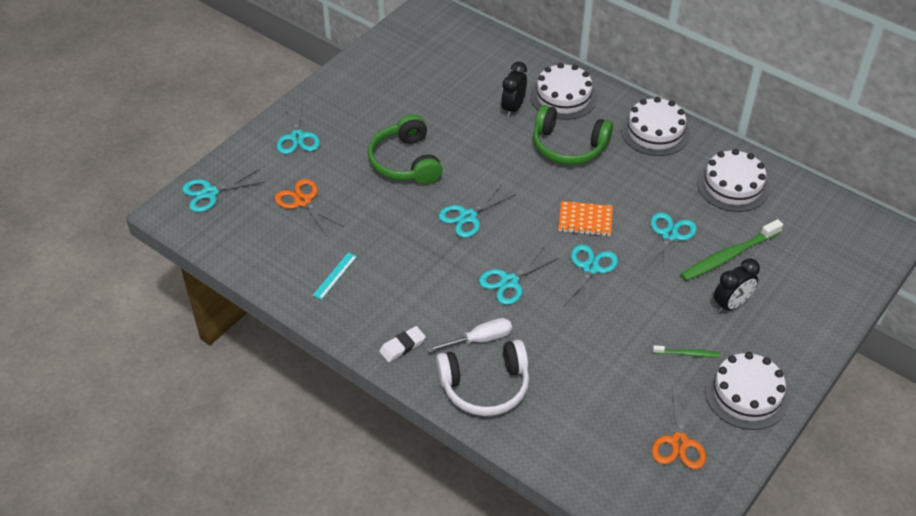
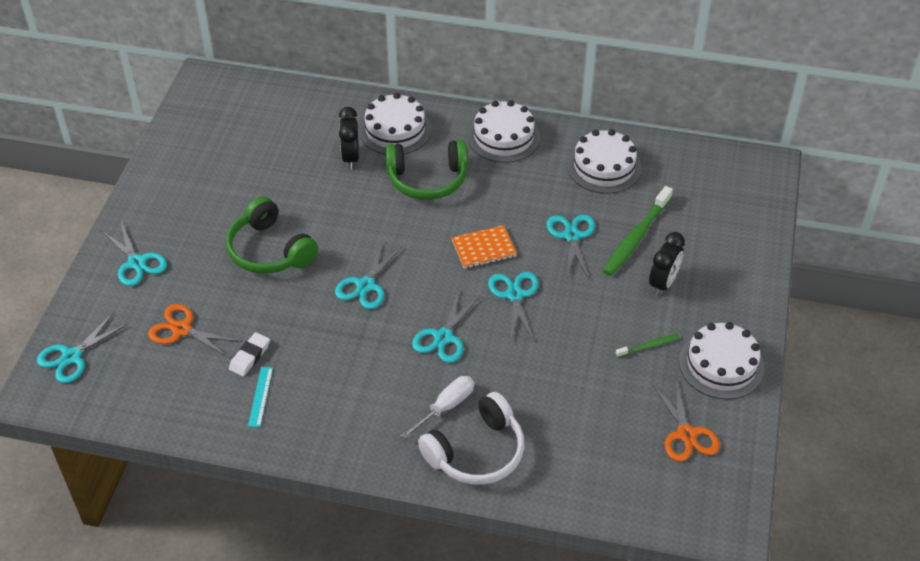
camera: 25 degrees left, 0 degrees up
white eraser [379,326,426,362] -> white eraser moved to [229,332,270,376]

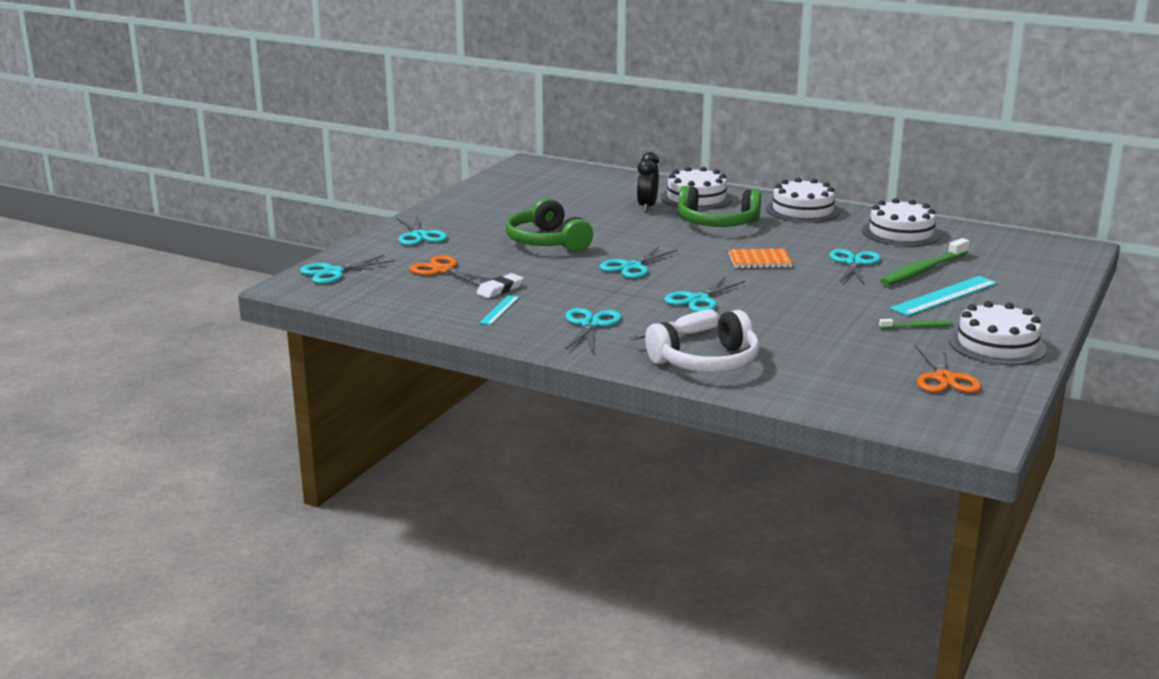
camera: 15 degrees right, 25 degrees down
turquoise scissors [488,272,539,343] -> turquoise scissors moved to [565,308,622,351]
black clock [649,232,685,296] -> turquoise ruler [890,276,998,316]

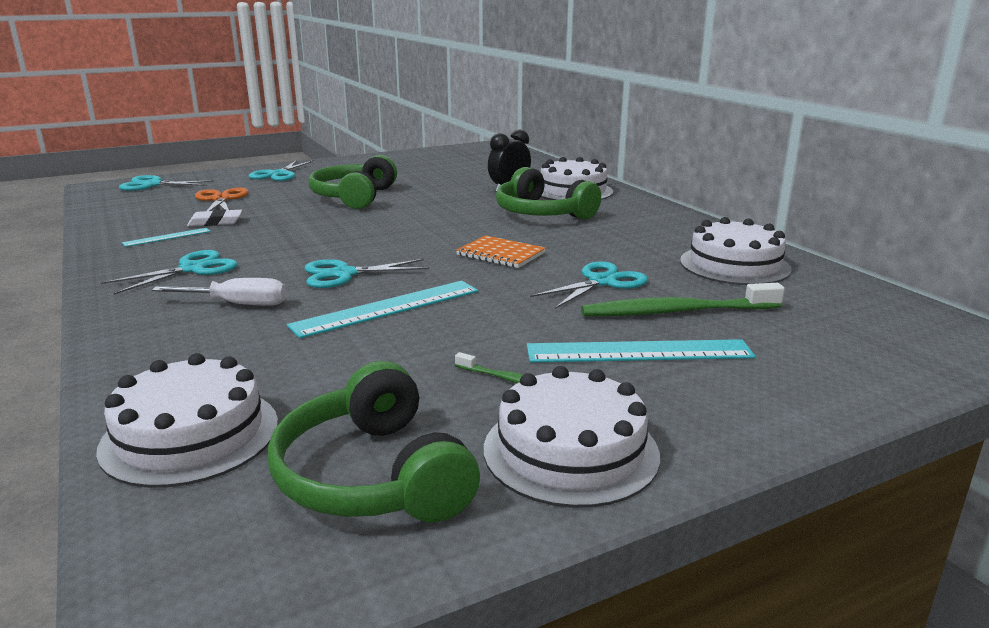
camera: 35 degrees right, 0 degrees up
turquoise scissors [600,246,678,278] -> none
white headphones [645,310,760,372] -> none
white cake [766,178,840,223] -> white cake moved to [96,353,278,488]
orange scissors [915,346,981,393] -> green headphones [268,361,480,523]
none -> turquoise ruler [287,281,478,338]

